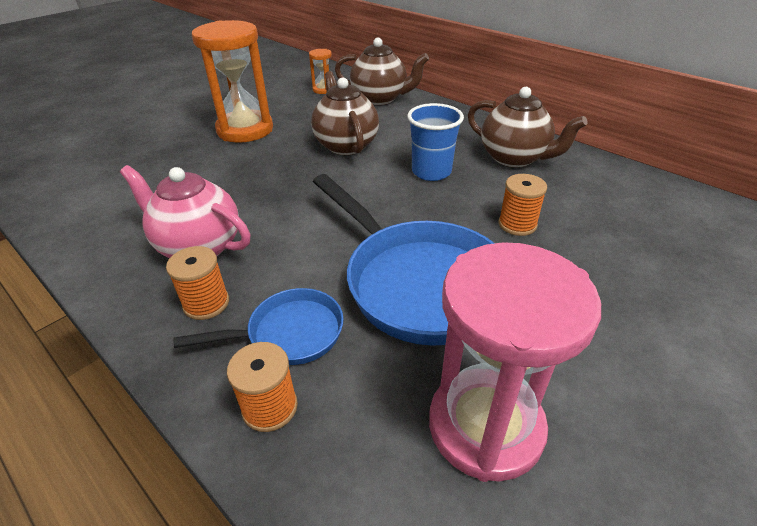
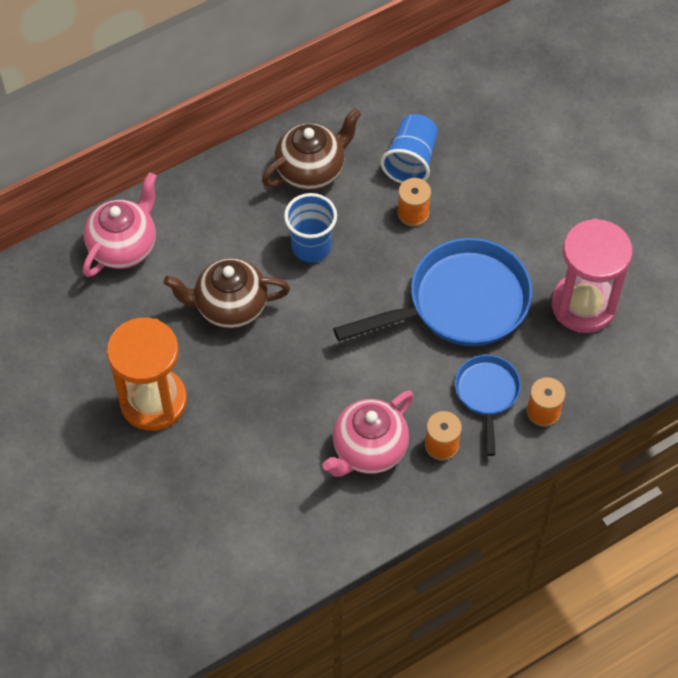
camera: 75 degrees left, 20 degrees up
orange hourglass [309,49,332,94] -> none
brown teapot [335,37,429,105] -> pink teapot [83,172,157,277]
none -> blue cup [381,114,438,183]

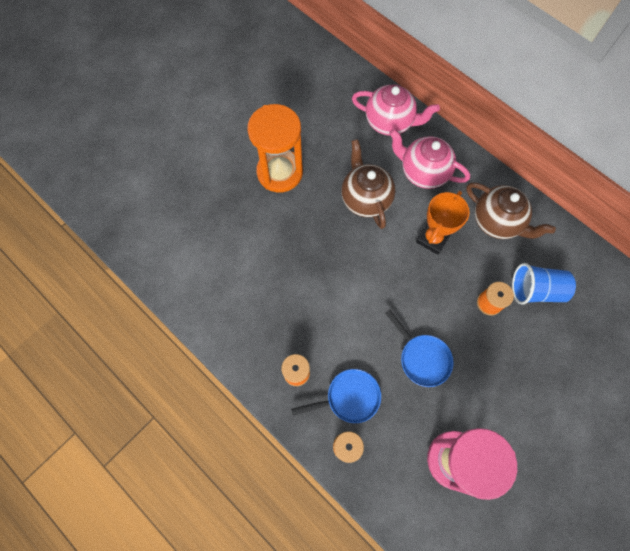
camera: 75 degrees right, 10 degrees up
blue cup [284,193,337,263] -> orange trophy [416,191,470,255]
pink teapot [322,390,414,477] -> pink teapot moved to [389,129,470,189]
blue pan [333,238,532,346] -> blue pan [385,310,454,387], size x0.53

